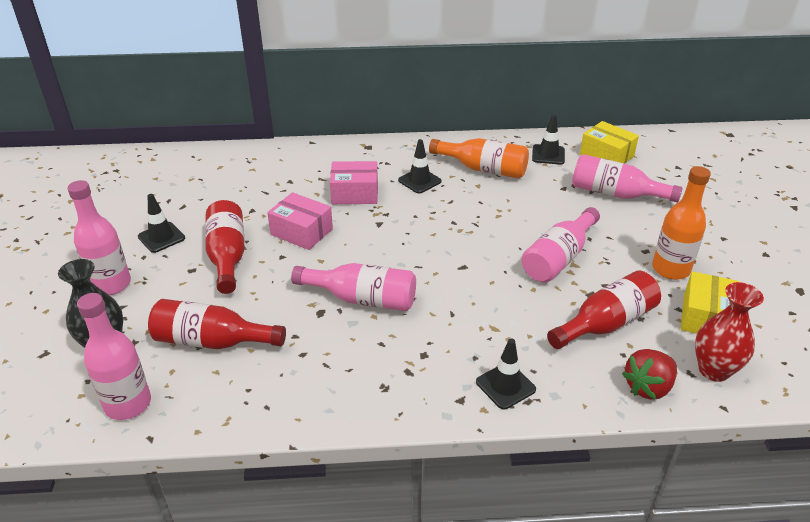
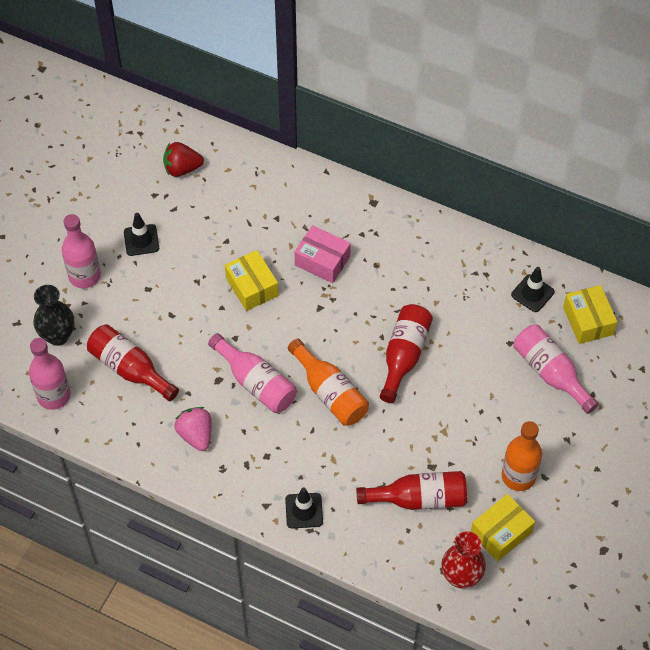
camera: 30 degrees right, 20 degrees up
red bottle [205,200,245,294] -> red bottle moved to [380,304,433,403]
pink box [267,192,333,250] -> yellow box [225,250,279,311]
black traffic cone [398,139,441,193] -> none
orange bottle [429,138,529,178] -> orange bottle moved to [288,339,369,426]
pink bottle [522,207,600,282] -> none
red strawberry [622,349,677,400] -> red strawberry moved to [163,142,204,177]
none -> pink strawberry [174,407,212,451]

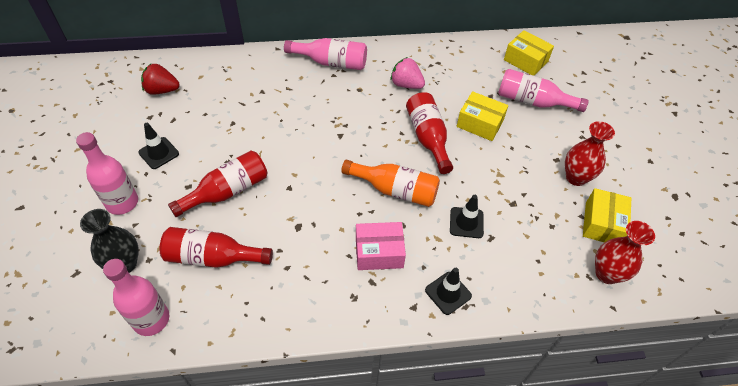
camera: 35 degrees left, 5 degrees down
red strawberry [163,142,204,177] -> red strawberry turned 45 degrees clockwise [141,64,180,95]
pink strawberry [174,407,212,451] -> pink strawberry moved to [391,57,425,89]
pink bottle [208,333,297,413] -> pink bottle moved to [284,38,367,70]
yellow box [225,250,279,311] -> yellow box moved to [457,91,508,141]
pink box [294,225,351,283] -> pink box moved to [356,222,406,270]
red bottle [356,471,467,510] -> red bottle moved to [168,151,267,217]
orange bottle [502,421,542,491] -> red vase [565,121,615,186]
black traffic cone [511,267,555,312] -> black traffic cone moved to [450,195,484,238]

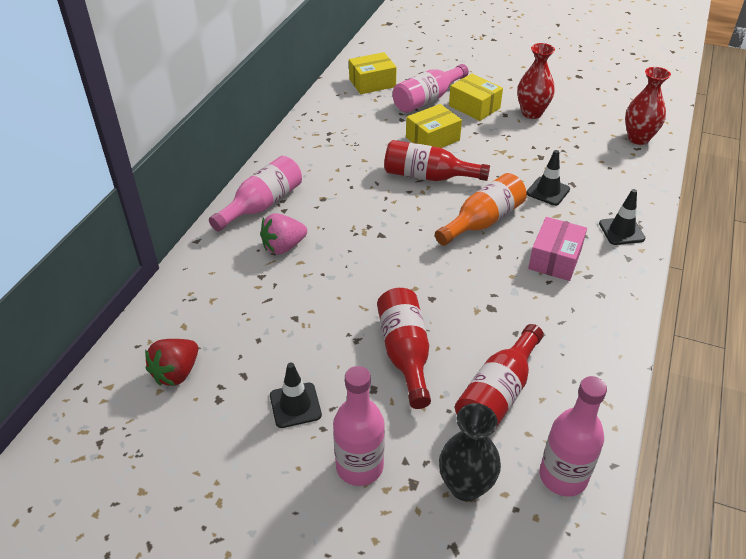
camera: 60 degrees left, 10 degrees down
pink strawberry [391,57,425,89] -> pink strawberry moved to [260,213,307,255]
yellow box [583,188,631,242] -> yellow box moved to [449,73,503,121]

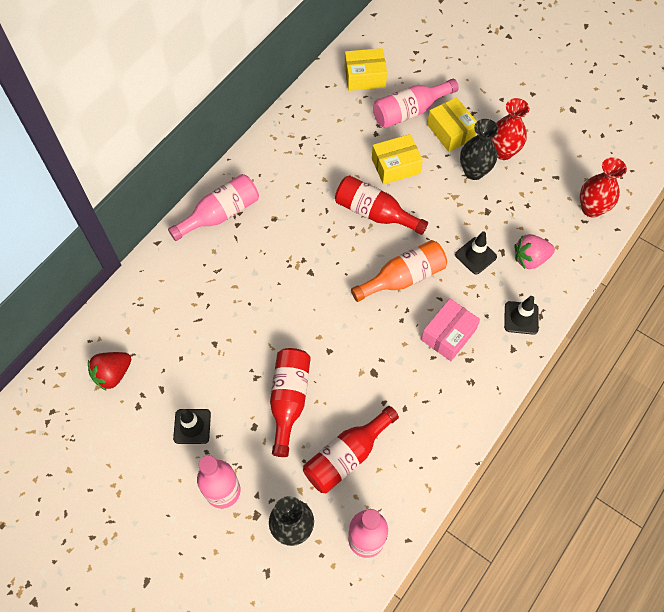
camera: 15 degrees right, 20 degrees up
pink strawberry [260,213,307,255] -> pink strawberry moved to [514,234,555,269]
none -> black vase [460,119,498,180]

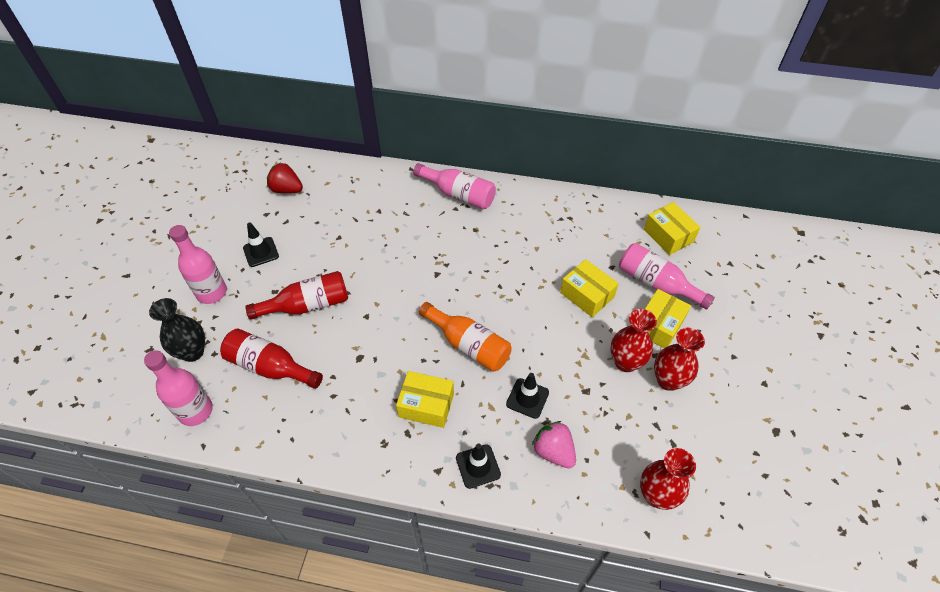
camera: 65 degrees right, 10 degrees down
red bottle [335,175,428,235] -> none
pink box [421,298,480,361] -> yellow box [396,371,454,428]
black vase [460,119,498,180] -> red vase [610,309,657,372]

